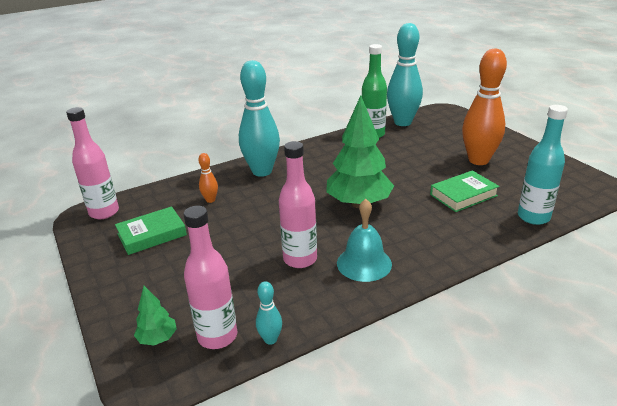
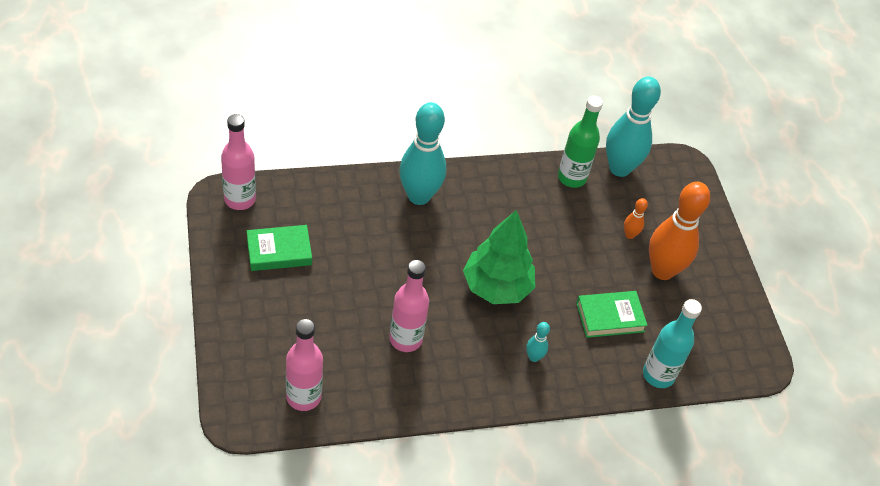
camera: 10 degrees right, 20 degrees up
green tree [134,286,177,345] -> none
orange bowling pin [198,153,218,203] -> orange bowling pin moved to [624,198,648,239]
turquoise bowling pin [256,281,282,345] -> turquoise bowling pin moved to [526,322,550,362]
turquoise bell [337,199,392,282] -> none

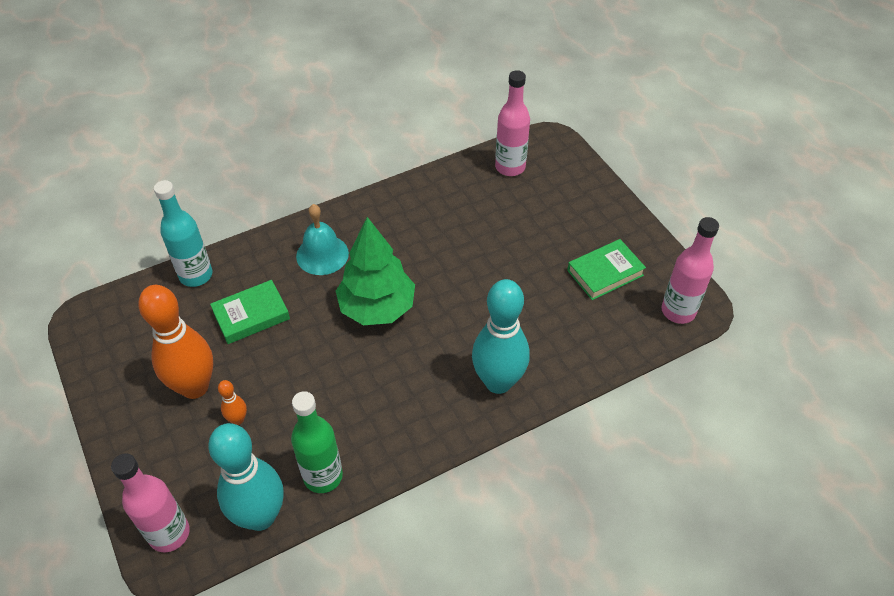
camera: 170 degrees right, 0 degrees up
pink bottle [389,260,429,352] -> pink bottle moved to [111,453,190,552]
turquoise bowling pin [526,322,550,362] -> turquoise bell [296,204,349,275]

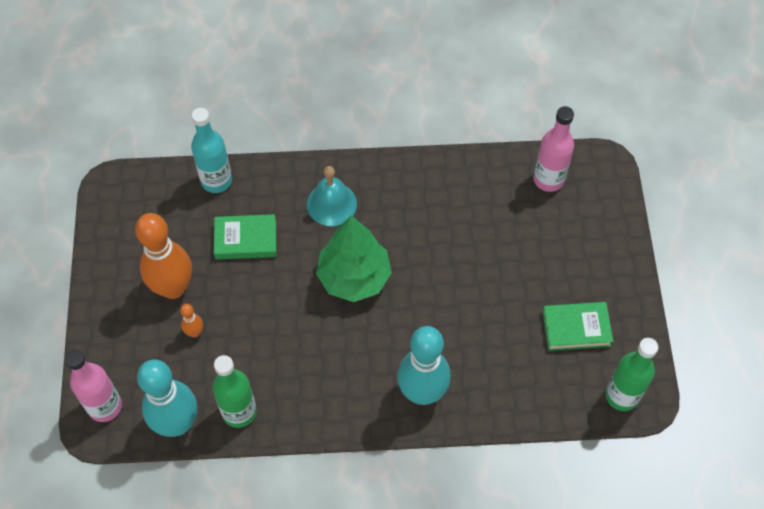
camera: 25 degrees right, 10 degrees up
pink bottle [661,217,719,324] -> green bottle [605,338,658,411]

